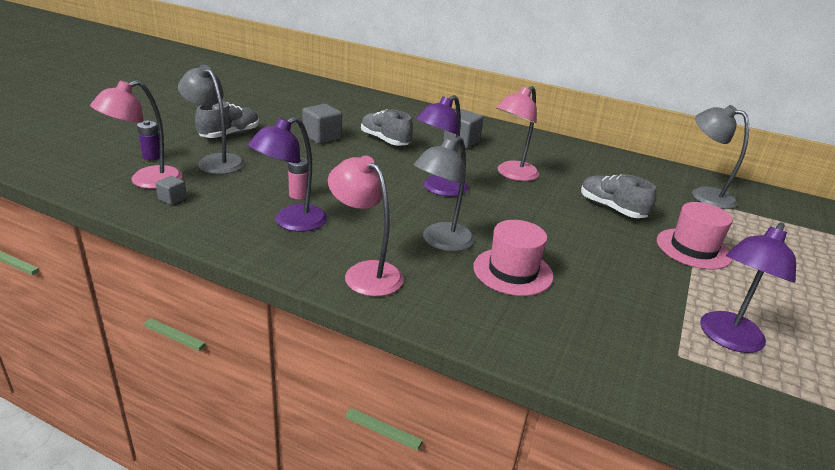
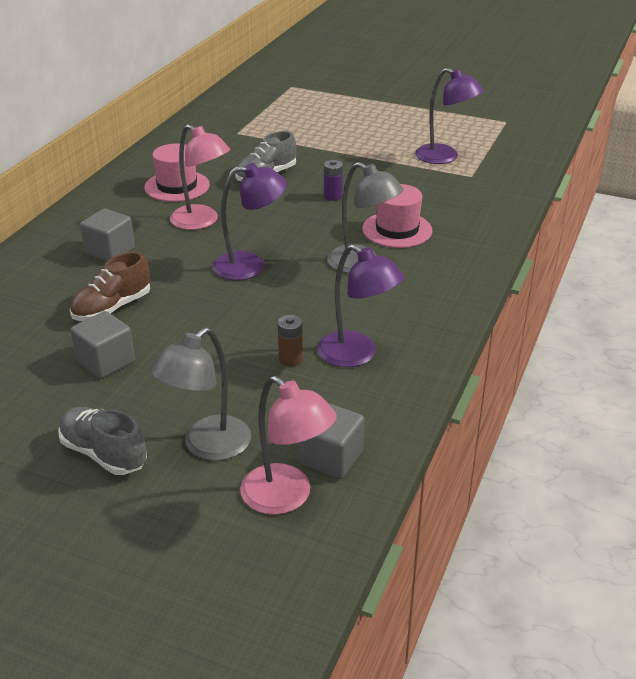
camera: 90 degrees left, 5 degrees up
purple battery [137,121,160,160] -> purple battery moved to [324,160,343,201]
grey cube [156,176,187,205] -> grey cube [299,403,364,479], size x1.83
pink battery [288,157,307,199] -> brown battery [278,315,303,366]
pink lamp [328,156,404,296] -> none
grey shoe [361,109,413,146] -> brown shoe [70,251,150,321]
purple lamp [416,95,468,197] -> purple lamp turned 45 degrees counterclockwise [212,163,287,280]
pink hat [657,202,733,270] -> pink hat moved to [144,144,210,202]
grey lamp [692,105,749,209] -> none

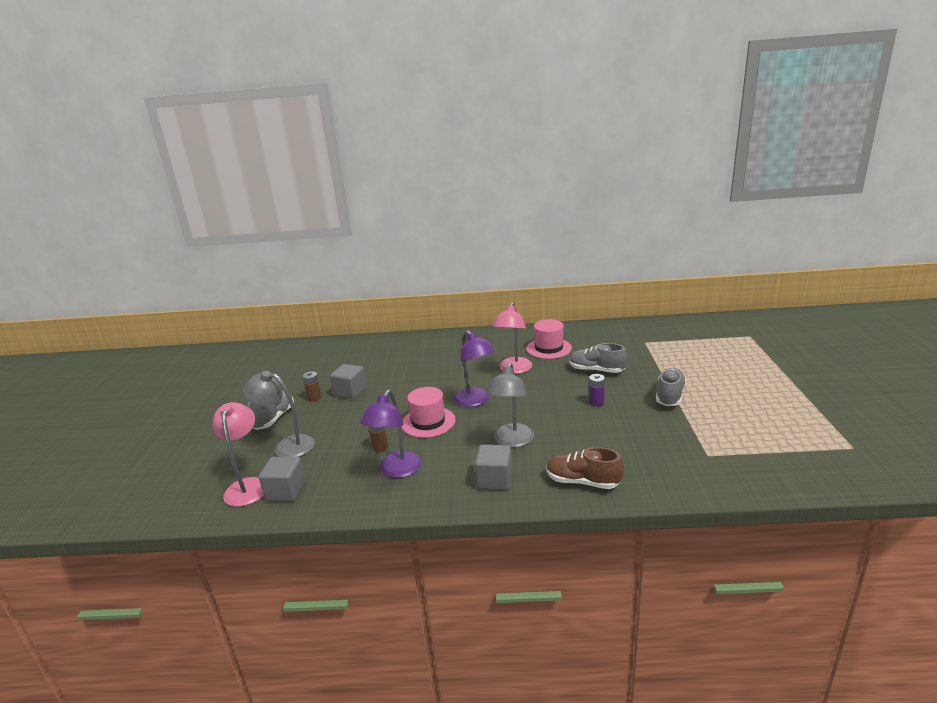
camera: 70 degrees right, 10 degrees down
brown shoe [70,251,150,321] -> brown shoe moved to [547,447,624,489]
grey cube [80,208,135,262] -> grey cube moved to [475,444,512,490]
pink lamp [240,376,337,515] -> pink lamp turned 150 degrees clockwise [213,402,264,507]
pink hat [362,184,432,248] -> pink hat moved to [402,387,456,438]
purple lamp [415,68,484,164] -> none
none -> brown battery [302,371,322,402]
none -> grey shoe [656,368,686,406]

